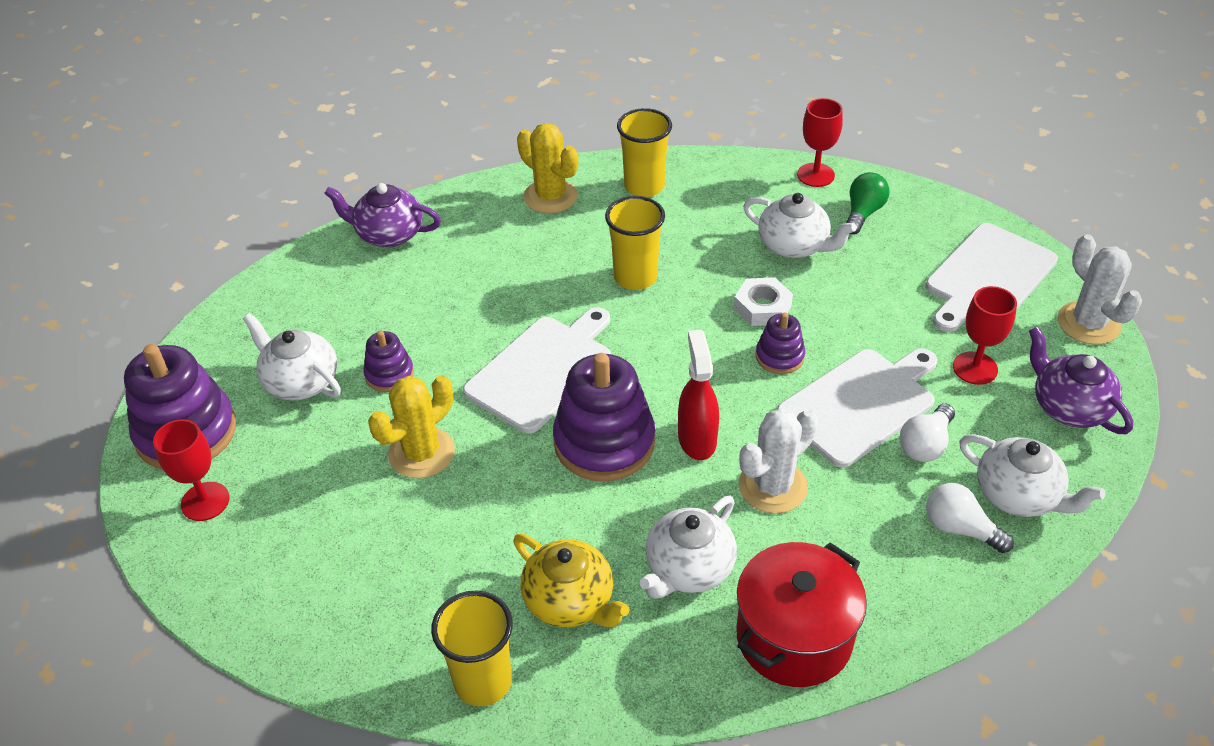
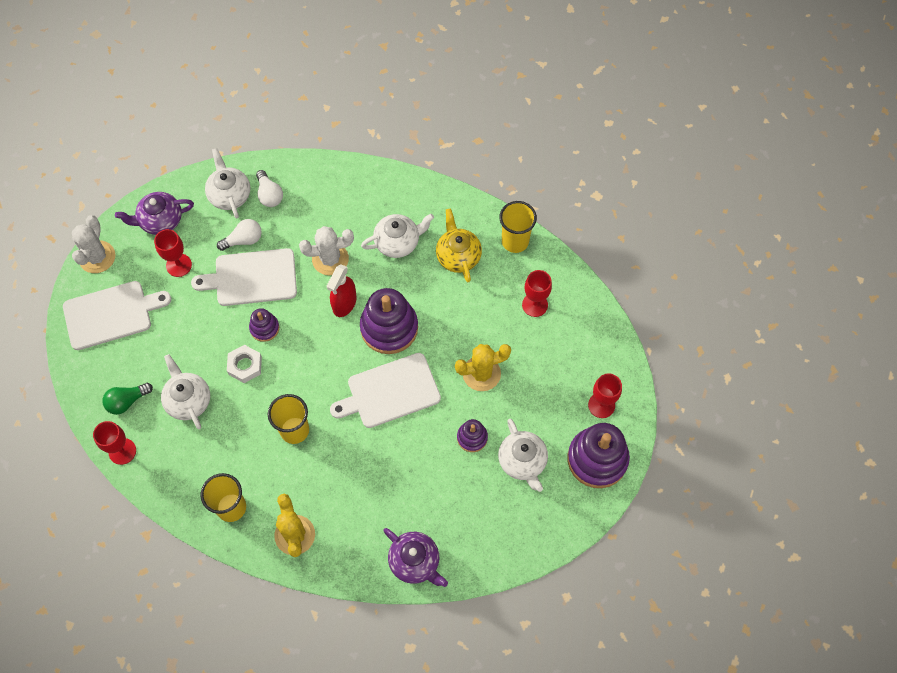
camera: 150 degrees left, 20 degrees up
red pot [736,542,867,687] -> none
purple teapot [1029,327,1133,434] -> purple teapot turned 75 degrees clockwise [115,192,194,235]
none -> red goblet [522,270,552,317]

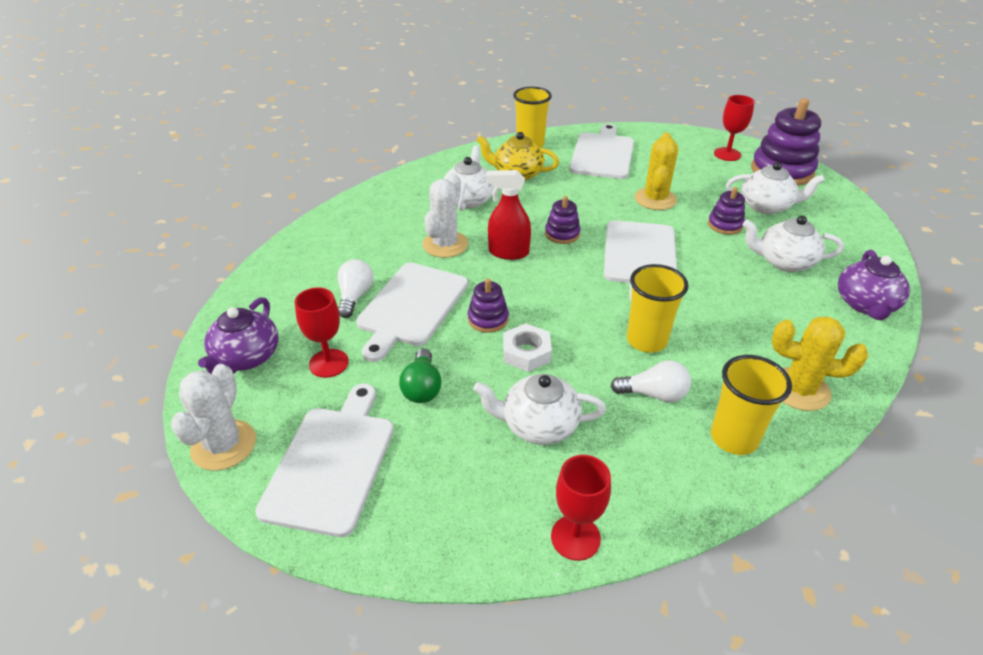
camera: 60 degrees left, 25 degrees down
white cactus [72,215,116,273] -> white cactus turned 60 degrees clockwise [171,364,256,470]
green light bulb [102,383,153,415] -> green light bulb moved to [399,348,442,403]
white teapot [205,148,250,219] -> white teapot moved to [743,216,844,272]
white light bulb [256,170,283,207] -> white light bulb moved to [611,360,691,402]
red spray bottle [327,264,357,317] -> red spray bottle turned 135 degrees clockwise [486,170,531,260]
purple stacking toy [360,288,418,354] -> purple stacking toy [545,196,581,244], size x0.51
purple teapot [383,528,448,587] -> purple teapot turned 120 degrees clockwise [838,250,910,320]
red goblet [522,270,552,317] -> white cutting board [569,124,634,179]

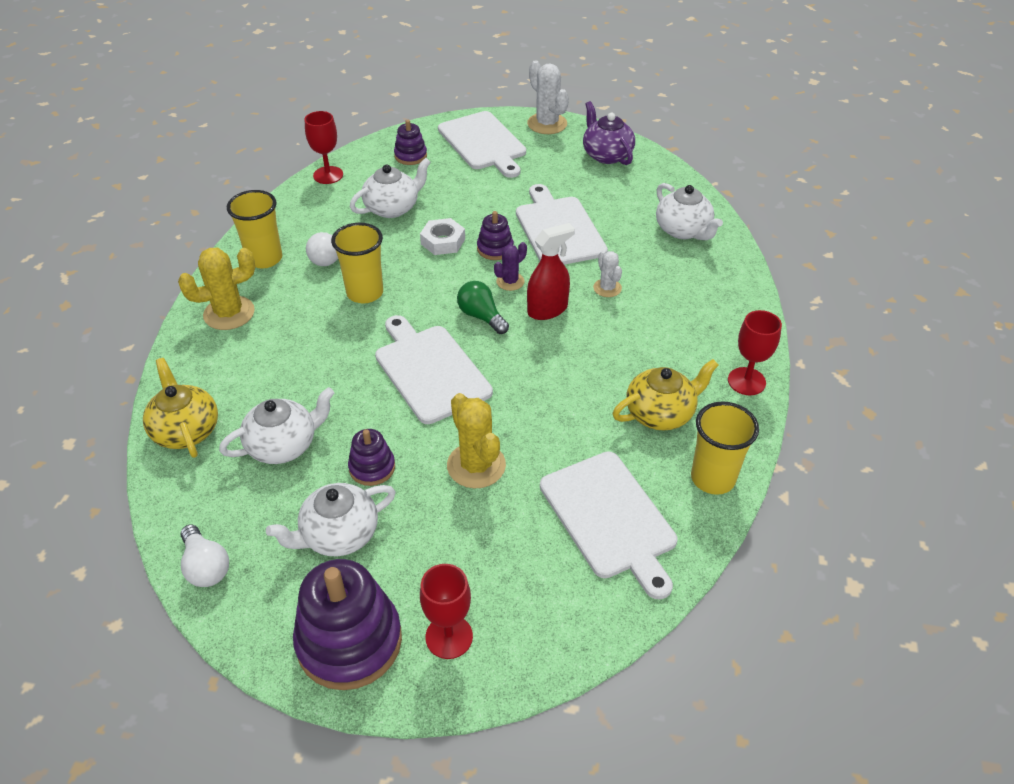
camera: 140 degrees right, 5 degrees up
red goblet [295,287,349,378] -> red goblet moved to [728,310,782,395]
white light bulb [337,259,374,318] -> white light bulb moved to [180,524,229,587]
green light bulb [399,348,442,403] -> green light bulb moved to [457,281,509,334]
white cactus [422,173,468,258] -> white cactus [593,251,622,297], size x0.58
white teapot [443,145,495,211] -> white teapot moved to [656,183,723,240]
purple stacking toy [545,196,581,244] -> purple stacking toy moved to [394,120,427,165]
purple teapot [838,250,910,320] -> yellow teapot [143,358,218,458]
none -> purple cactus [494,242,527,291]

